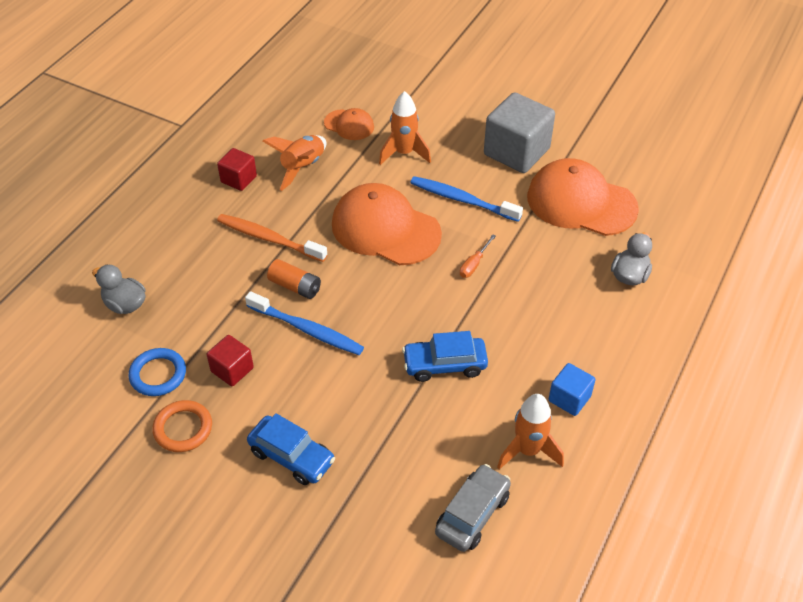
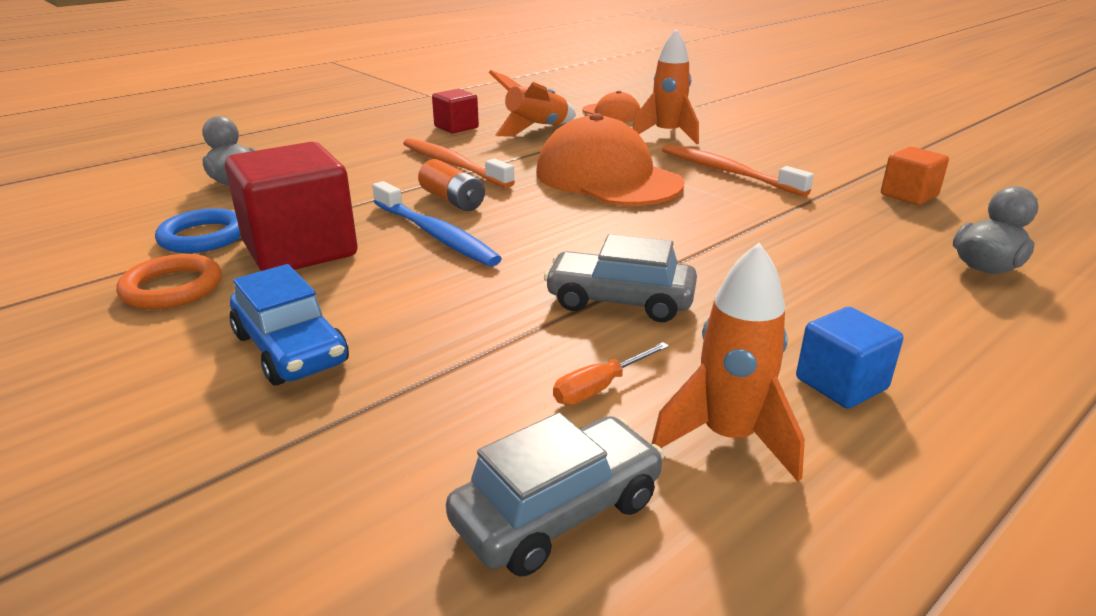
camera: 20 degrees right, 20 degrees down
red cube [206,335,254,386] -> red cube [225,142,358,271], size x1.90
blue car [402,331,488,382] -> grey car [544,234,697,322]
blue toothbrush [410,176,523,222] -> orange toothbrush [662,144,814,196]
orange screwdriver [460,235,496,278] -> orange screwdriver moved to [553,342,669,405]
grey cube [484,92,555,173] -> none
orange cap [527,158,639,236] -> orange cube [881,147,949,205]

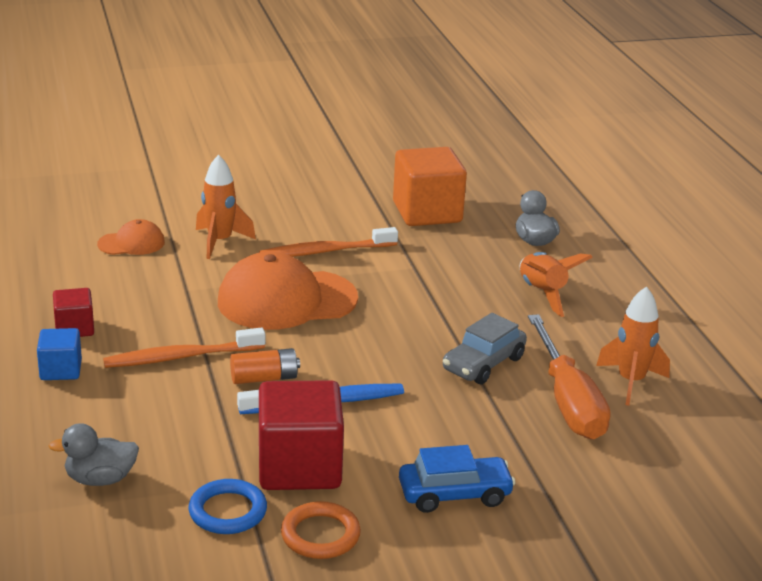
camera: 65 degrees left, 0 degrees up
grey car [446,412,664,576] -> none
orange rocket [489,70,576,137] -> orange rocket moved to [520,252,593,317]
orange screwdriver [553,342,669,405] -> orange screwdriver [528,314,610,439], size x2.45
blue cube [796,307,903,409] -> blue cube moved to [37,328,82,380]
orange cube [881,147,949,205] -> orange cube [393,147,467,226], size x1.90

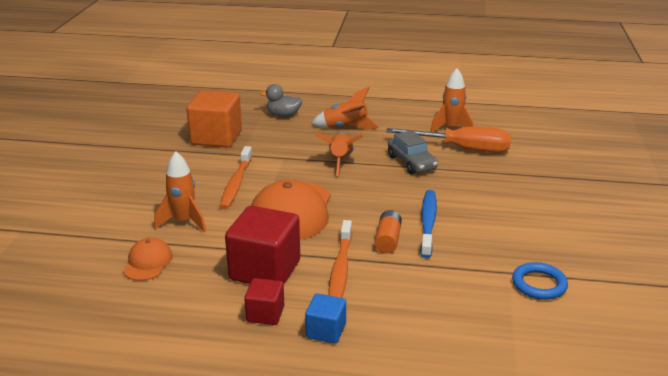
camera: 65 degrees left, 0 degrees up
grey duck [49,423,139,486] -> none
red cube [259,380,344,490] -> red cube moved to [225,206,300,284]
orange ring [281,501,361,559] -> none
blue car [399,445,516,513] -> none
none -> orange rocket [315,132,363,176]

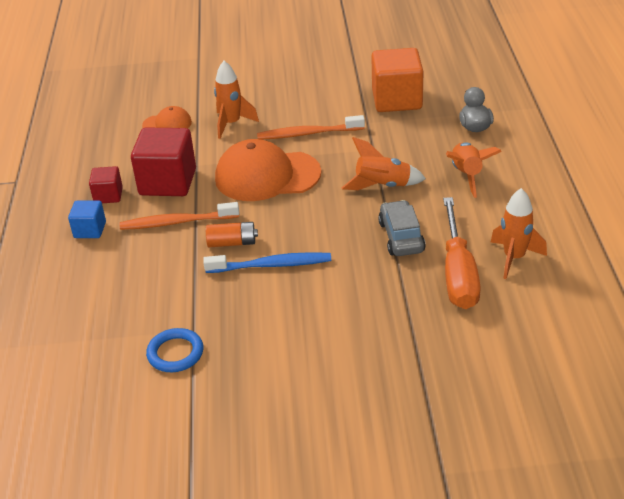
camera: 80 degrees right, 10 degrees up
grey car [388,130,438,174] -> grey car turned 120 degrees clockwise [378,200,426,256]

